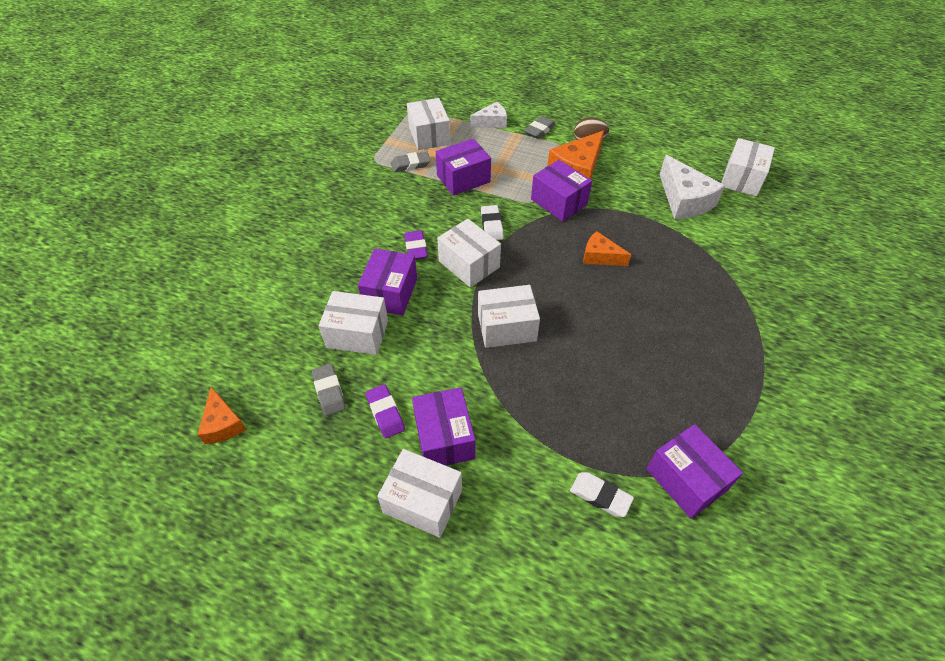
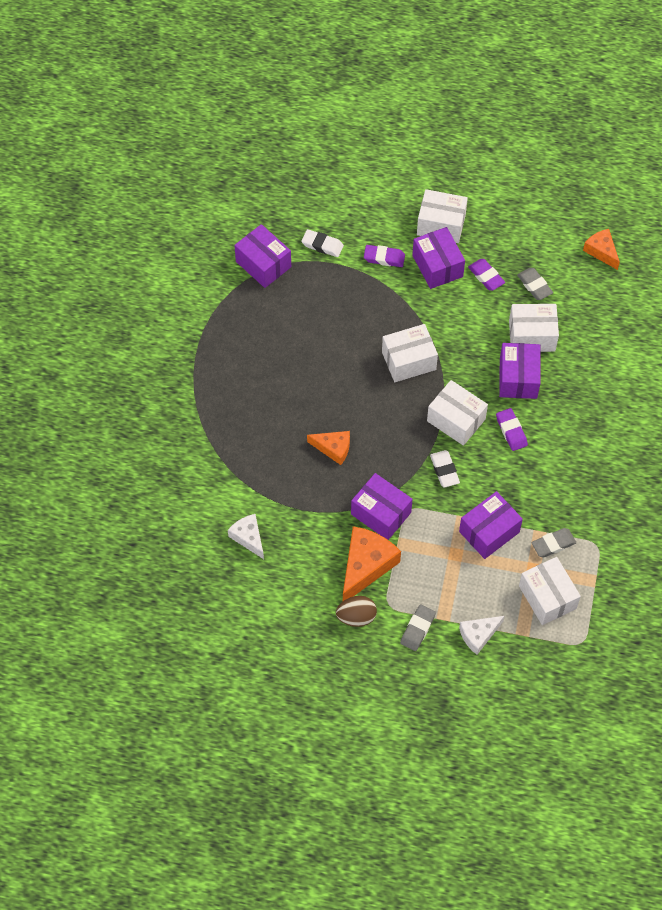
camera: 170 degrees right, 10 degrees up
white cheese [659,155,725,219] -> white cheese [228,514,264,559], size x0.60
white box [721,138,775,196] -> none
none -> purple eraser [364,245,405,267]

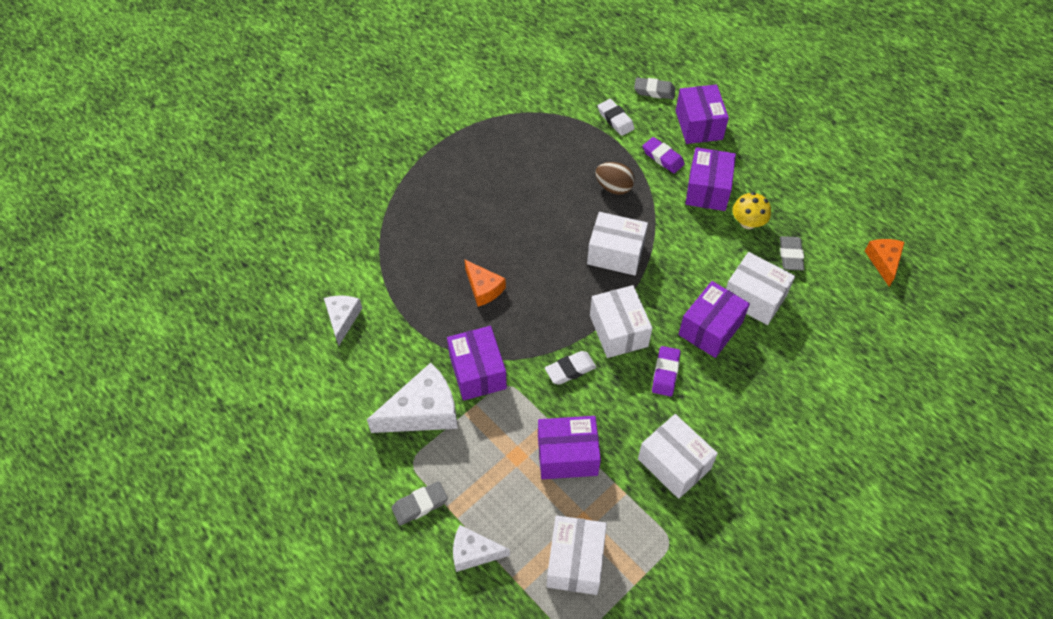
camera: 35 degrees right, 5 degrees down
purple box [234,224,291,288] -> purple box moved to [676,84,729,144]
brown egg [336,596,377,627] -> brown egg moved to [595,162,635,195]
orange cheese [343,526,401,601] -> white cheese [367,363,458,433]
white box [417,189,468,243] -> white box moved to [638,414,718,499]
white eraser [430,450,460,488] -> white eraser turned 45 degrees clockwise [545,351,596,385]
purple eraser [468,259,505,291] -> yellow mushroom [732,192,771,229]
grey eraser [531,528,576,558] -> grey eraser moved to [634,77,676,99]

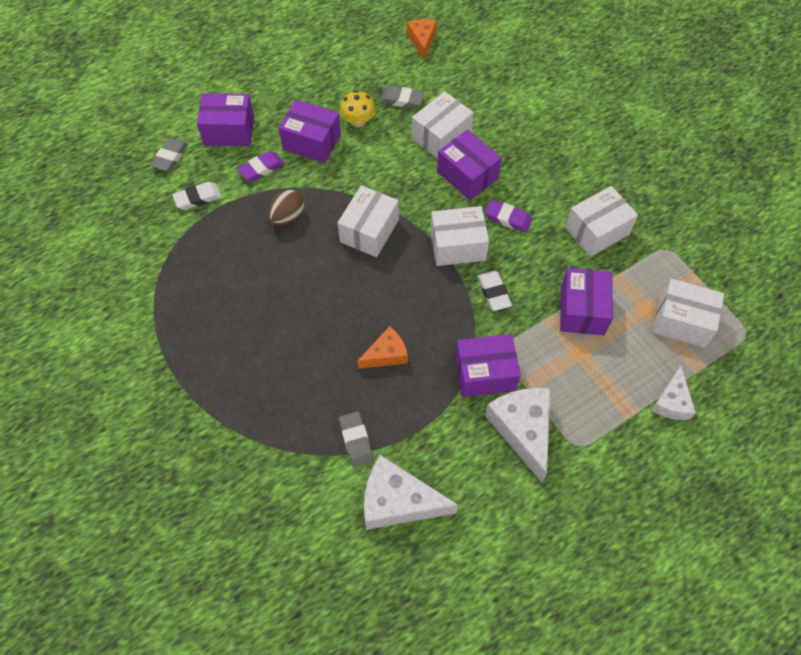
camera: 80 degrees left, 5 degrees up
white cheese [324,296,362,346] -> white cheese [364,455,458,530], size x1.67
grey eraser [392,481,448,526] -> grey eraser moved to [339,411,373,467]
orange cheese [865,239,905,287] -> orange cheese turned 75 degrees clockwise [407,19,437,59]

